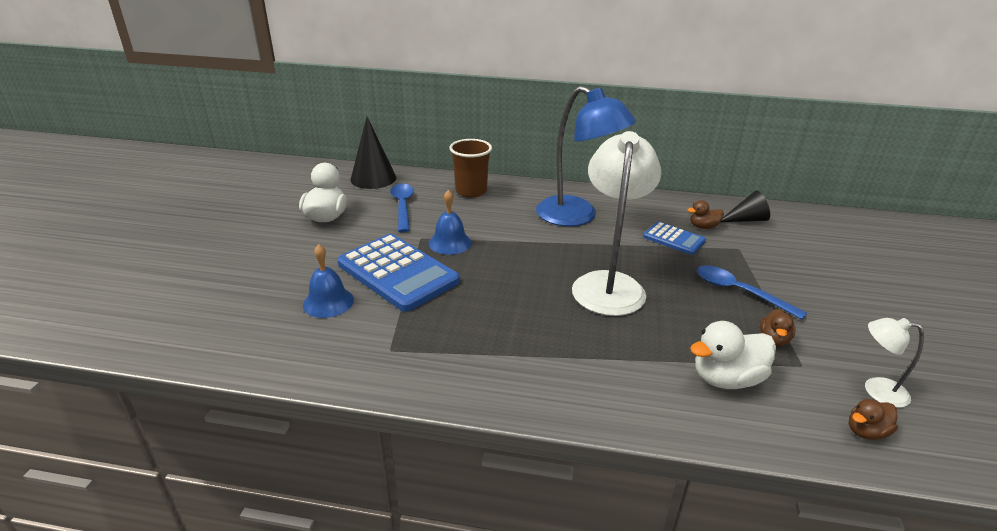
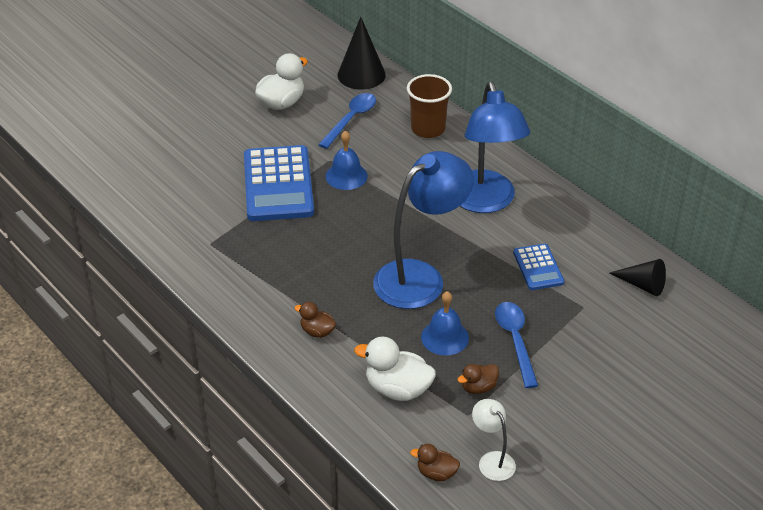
camera: 40 degrees right, 10 degrees up
blue bell [303,244,354,318] -> blue bell moved to [421,291,469,356]
white lamp [572,131,662,316] -> blue lamp [373,151,474,309]
brown duck [688,200,724,229] -> brown duck moved to [295,302,336,338]

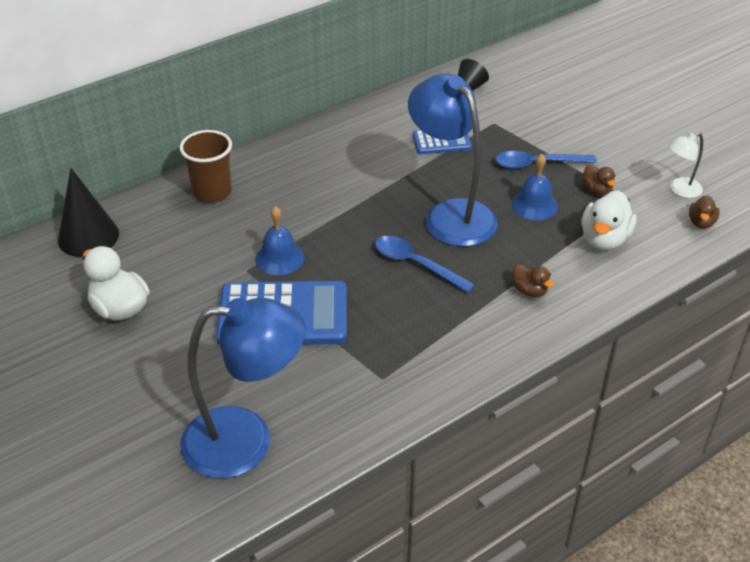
camera: 85 degrees left, 0 degrees up
brown duck [295,302,336,338] -> brown duck turned 75 degrees counterclockwise [512,264,554,297]
blue spoon [318,93,376,149] -> blue spoon moved to [375,236,475,293]
blue lamp [460,82,530,213] -> blue lamp moved to [180,298,306,478]

